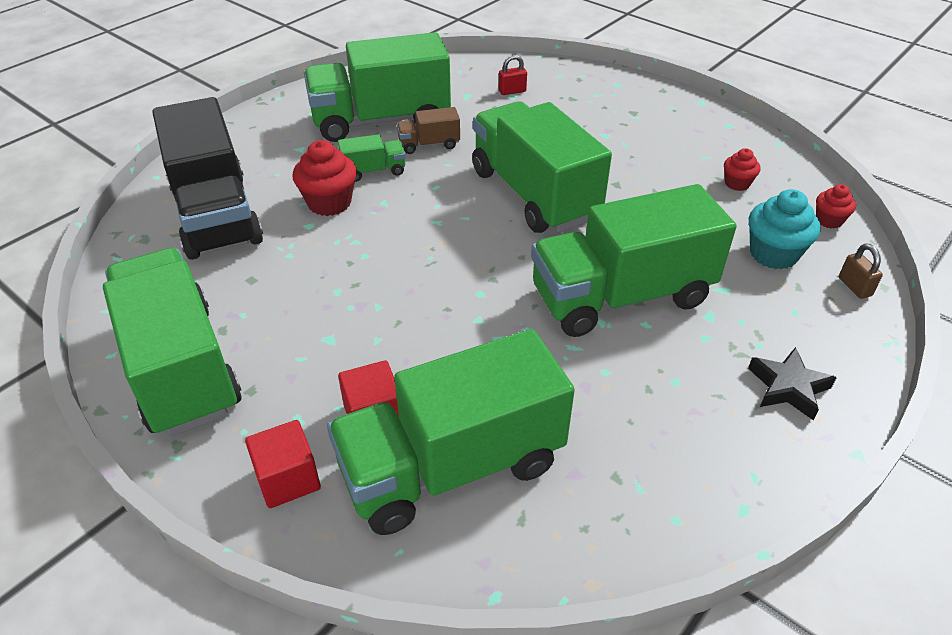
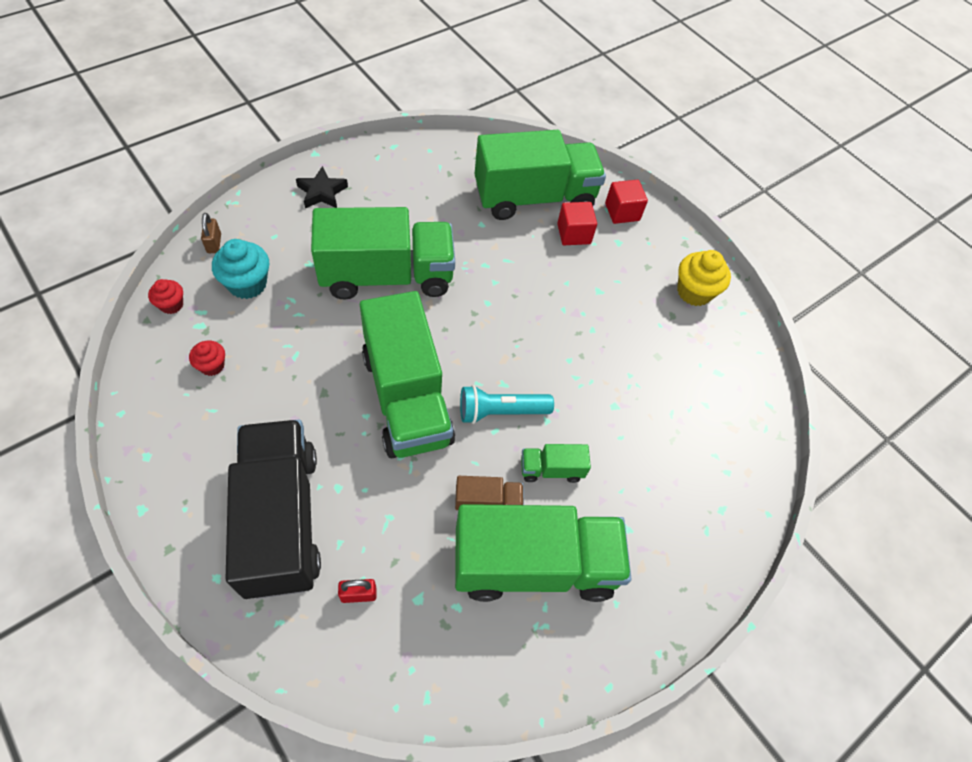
camera: 175 degrees left, 15 degrees up
green truck [103,248,241,436] -> yellow cupcake [677,250,731,306]
black truck [152,97,263,260] -> black truck moved to [226,420,321,599]
red cupcake [293,140,357,216] -> none
none -> turquoise flashlight [460,385,554,424]

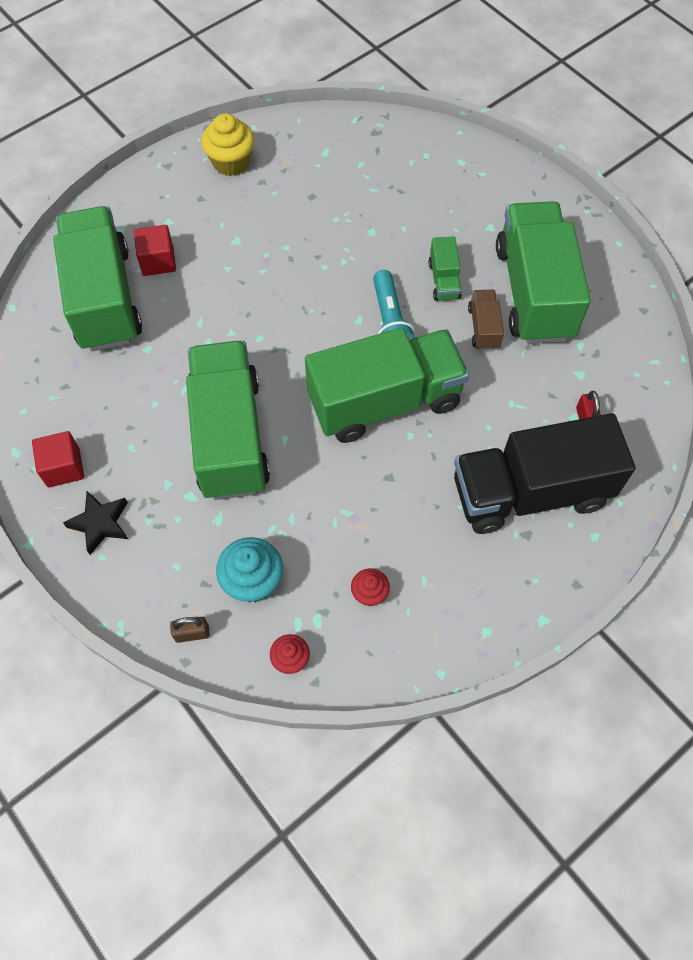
camera: 85 degrees left, 5 degrees up
red cube [605,180,648,224] -> red cube moved to [32,431,84,487]

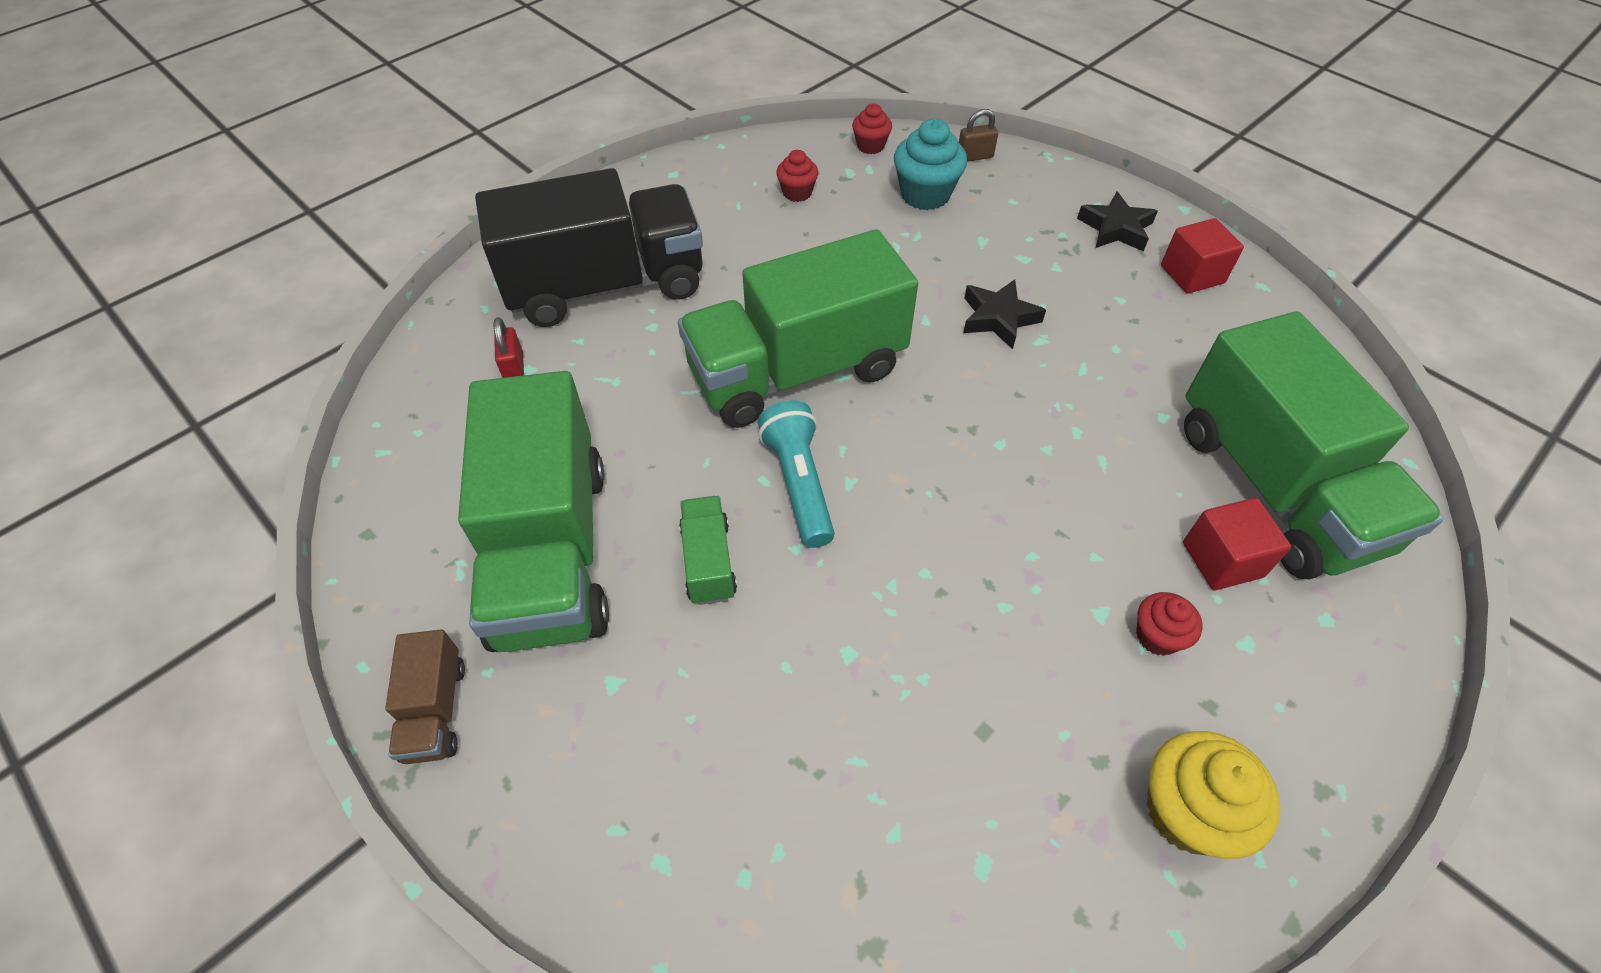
camera: 175 degrees right, 10 degrees down
green truck [186,341,270,500] -> black star [963,279,1046,349]
brown truck [468,290,504,350] -> brown truck moved to [385,629,465,764]
none -> red cupcake [1136,592,1202,656]

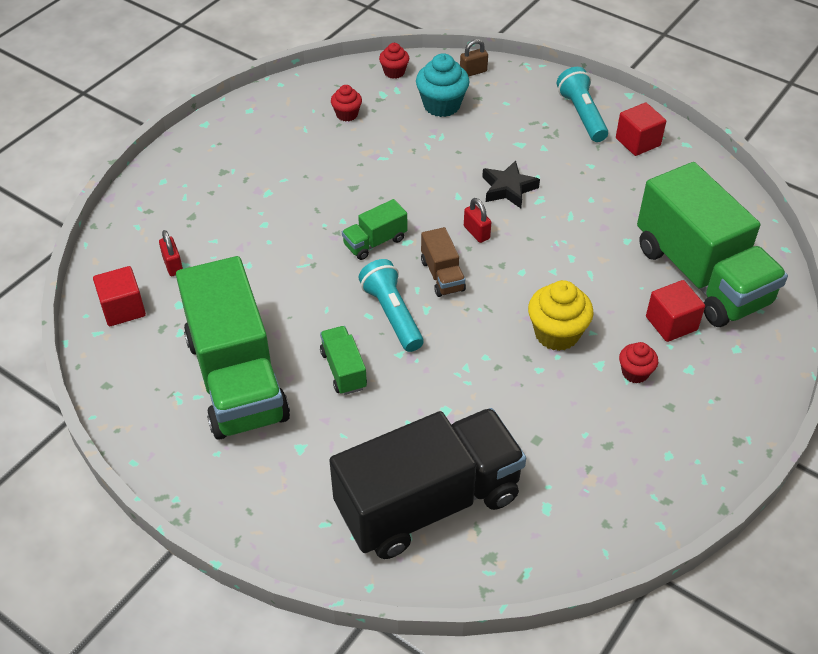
camera: 10 degrees left, 5 degrees down
brown truck [385,629,465,764] -> brown truck moved to [421,227,466,297]
black truck [475,168,703,327] -> black truck moved to [329,408,526,559]
green truck [678,229,918,428] -> green truck [342,199,407,260], size x0.43
black star [1077,191,1158,252] -> turquoise flashlight [557,67,608,142]
yellow cupcake [1146,731,1281,859] -> yellow cupcake moved to [528,280,594,351]
none -> red cube [93,266,146,326]
none -> red padlock [464,198,491,243]

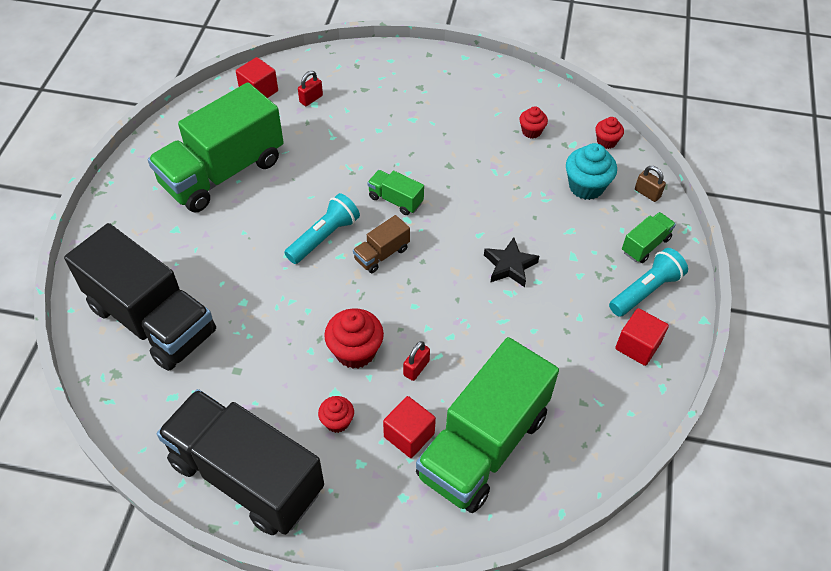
camera: 65 degrees right, 5 degrees up
green truck [320,326,367,395] -> green truck moved to [622,212,676,263]
red padlock [464,198,491,243] -> red padlock moved to [403,341,430,381]
yellow cupcake [528,280,594,351] -> red cupcake [324,308,384,369]
none -> black truck [157,389,324,535]

